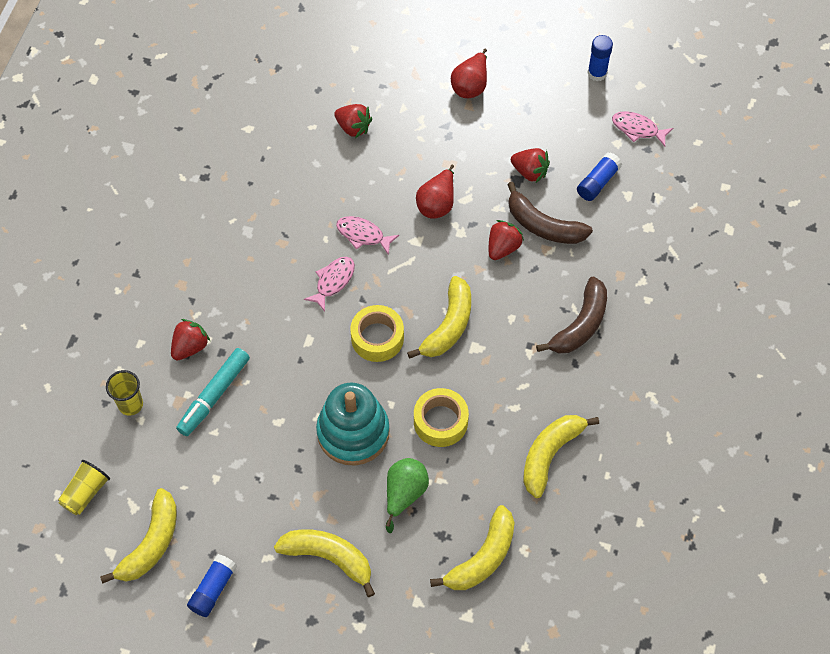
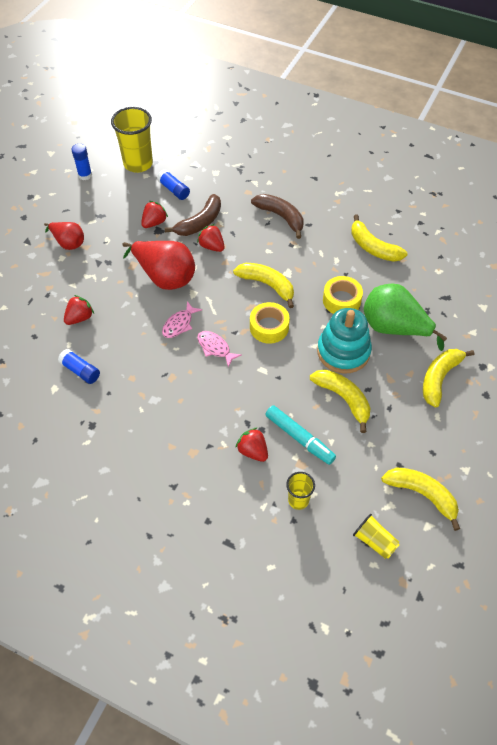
camera: 80 degrees left, 5 degrees down
blue glue stick [187,554,237,617] -> blue glue stick moved to [58,349,100,384]
green pear [386,458,429,533] -> green pear [363,283,447,351], size x1.69
red pear [416,165,454,219] -> red pear [123,241,195,290], size x1.69
yellow banana [430,505,515,590] -> yellow banana moved to [310,370,370,433]
pink fish [612,111,673,146] -> yellow cup [111,107,153,173]

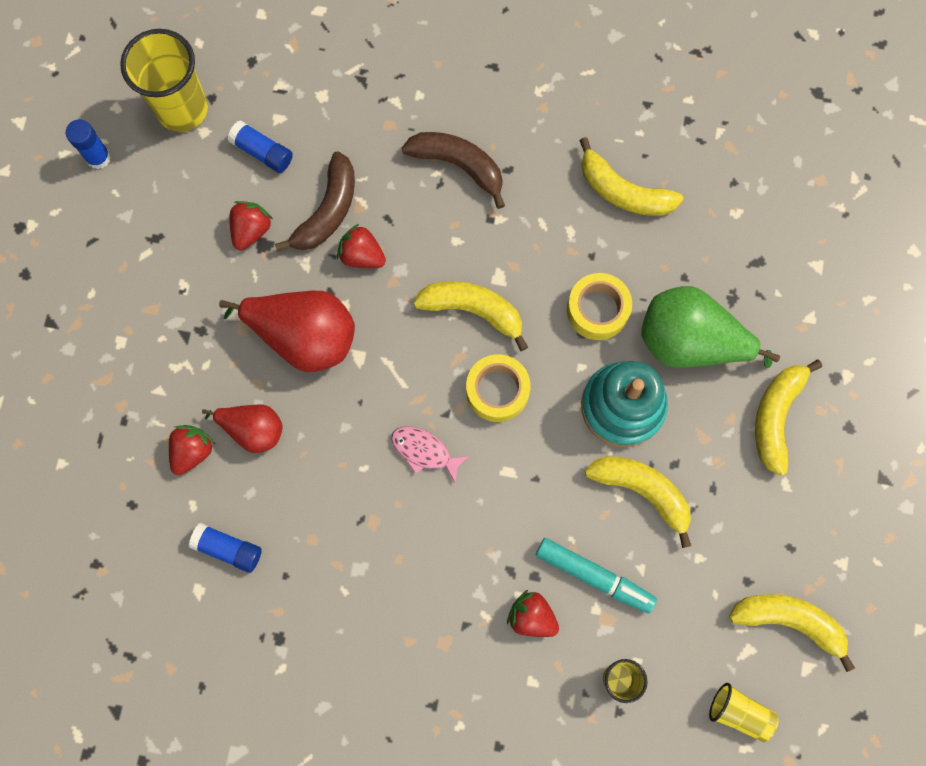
camera: 15 degrees left, 20 degrees up
red pear [44,222,84,250] -> red pear moved to [202,405,283,453]
pink fish [162,301,202,338] -> none

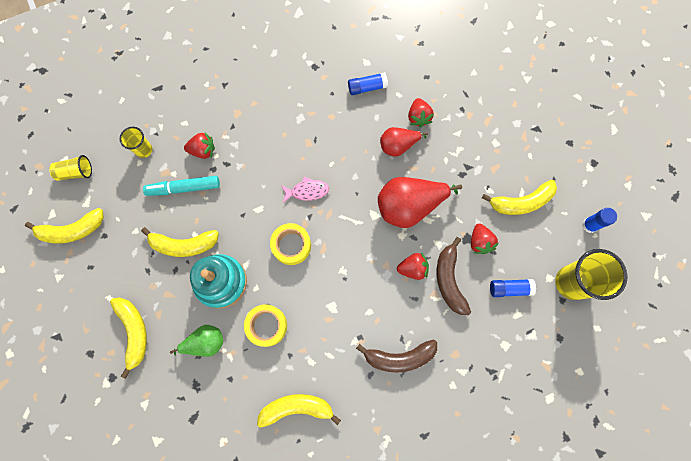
camera: 145 degrees right, 0 degrees up
yellow banana [413,281,528,351] -> yellow banana moved to [482,180,557,215]
green pear [641,286,780,368] -> green pear [170,325,223,357], size x0.59

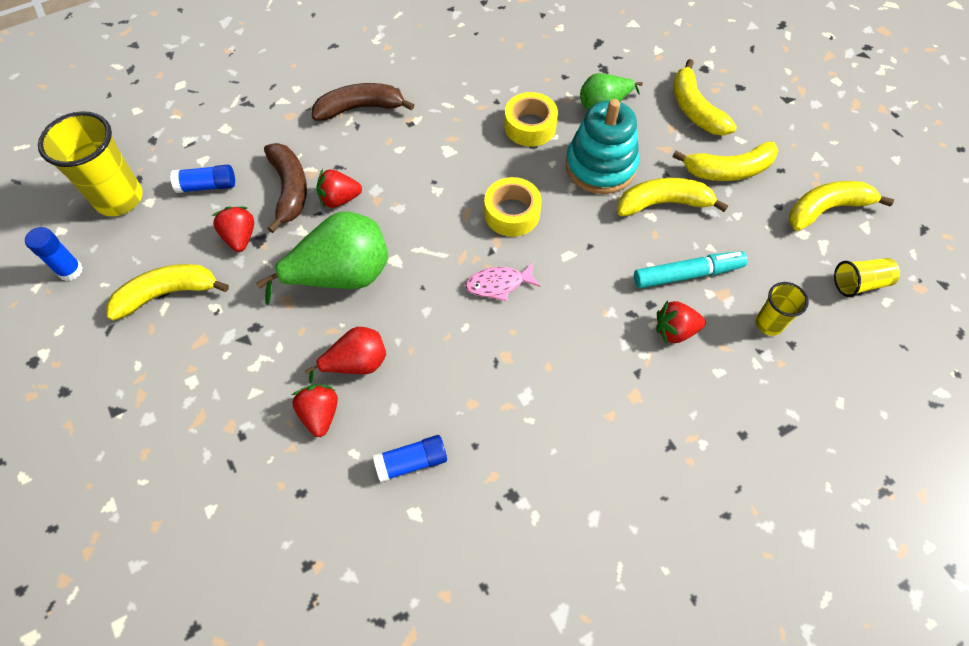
camera: 175 degrees right, 15 degrees down
yellow banana [257,394,341,428] -> yellow banana moved to [672,142,778,181]
red pear [378,177,462,228] -> green pear [256,212,388,305]

